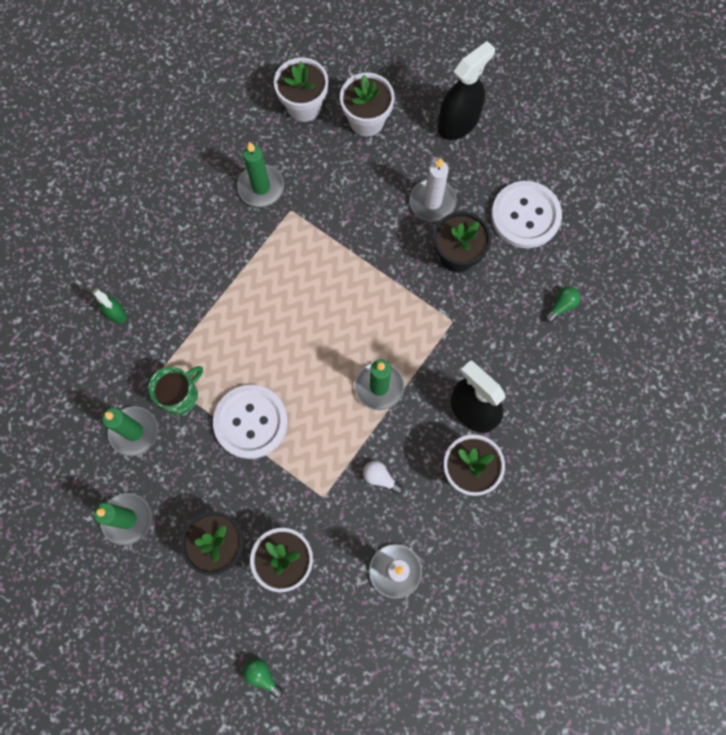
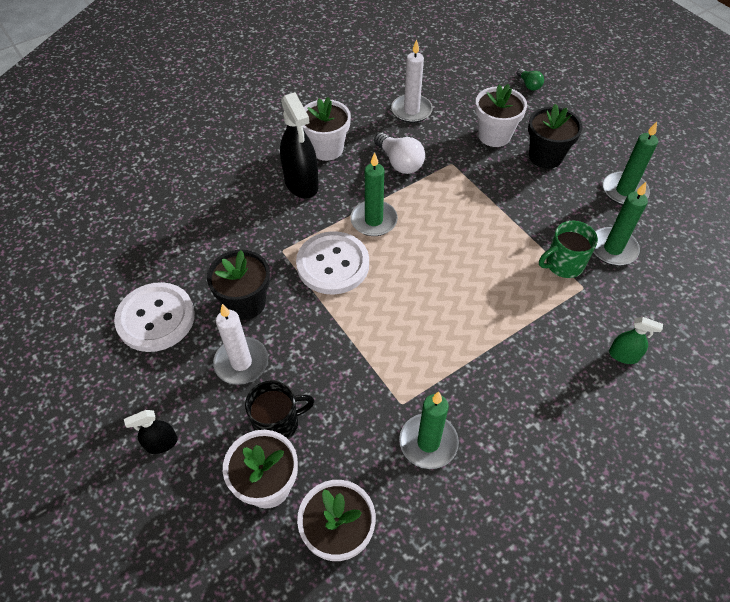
camera: 160 degrees left, 20 degrees down
green spray bottle [93,288,127,324] -> green spray bottle turned 135 degrees clockwise [609,317,663,364]
white button [213,385,288,459] -> white button moved to [296,231,369,295]
white light bulb [363,461,403,494] -> white light bulb [374,132,425,174], size x1.70
black spray bottle [438,41,495,140] -> black spray bottle [124,410,178,454], size x0.51
green light bulb [545,287,580,323] -> none
none -> black mug [245,381,314,440]

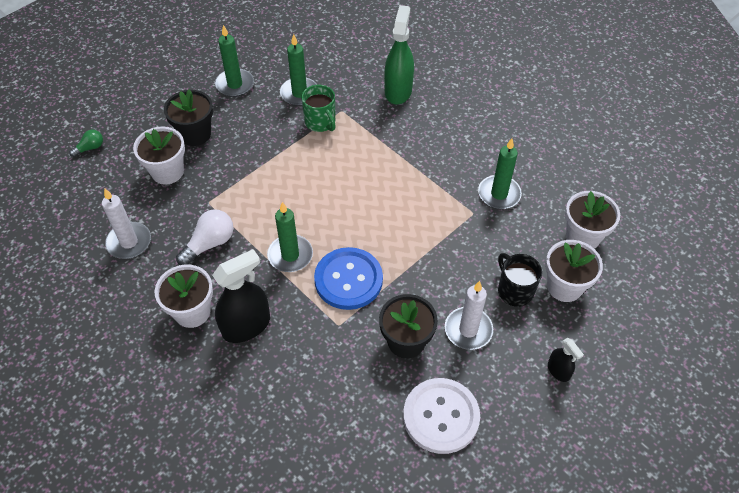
camera: 100 degrees left, 0 degrees up
white button [296,231,369,295] -> blue button [314,247,383,310]
green spray bottle [609,317,663,364] -> green spray bottle [384,5,414,104], size x1.94

